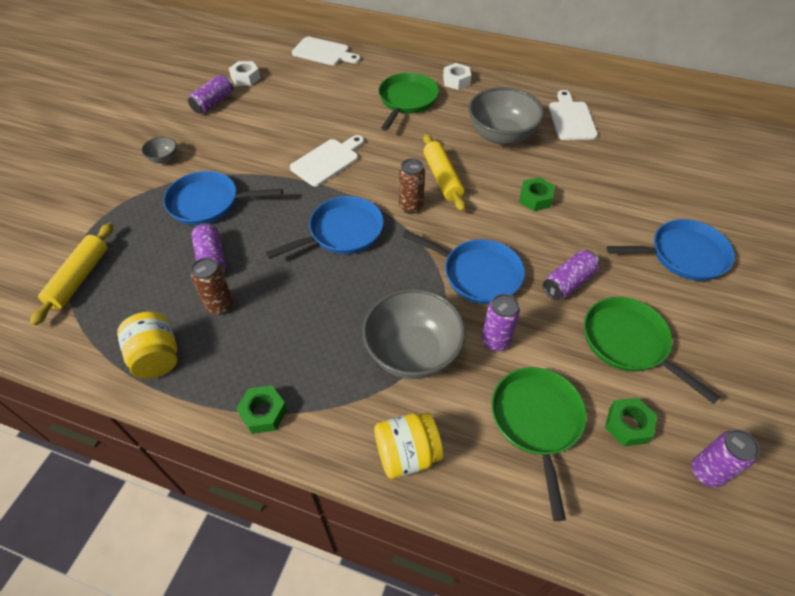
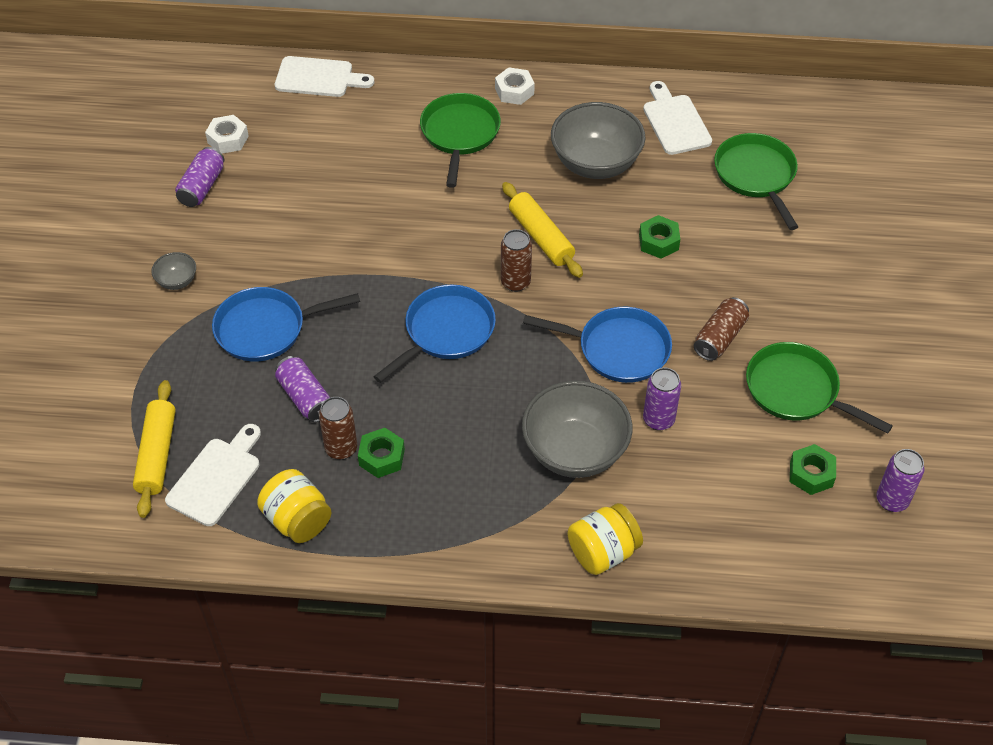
camera: 15 degrees left, 0 degrees up
green nut [236,386,287,434] -> green nut moved to [358,428,405,478]
white cutting board [290,135,364,187] -> white cutting board moved to [165,424,261,526]
green pan [491,367,587,521] -> green pan moved to [714,133,798,230]
purple can [543,250,599,300] -> brown can [694,297,749,361]
blue pan [607,219,735,281] -> none

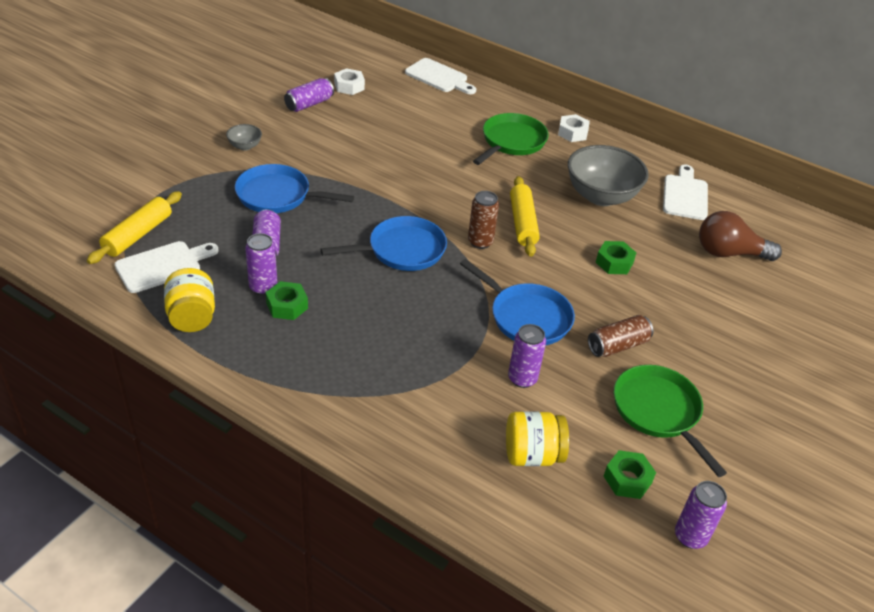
camera: 25 degrees right, 10 degrees down
brown can [319,397,357,460] -> purple can [245,233,278,295]
grey bowl [522,381,632,478] -> none
yellow jar [568,503,643,575] -> yellow jar moved to [506,411,569,466]
green pan [714,133,798,230] -> brown light bulb [699,211,782,261]

